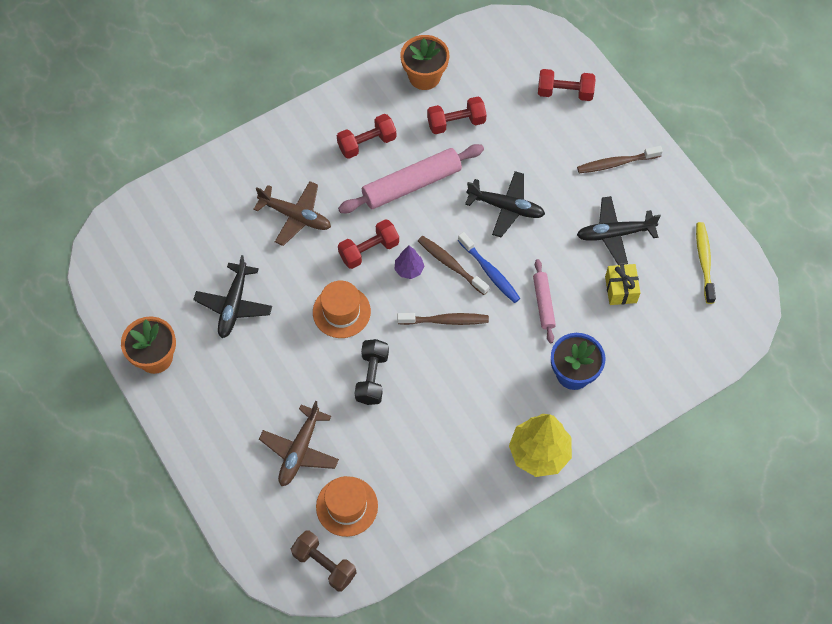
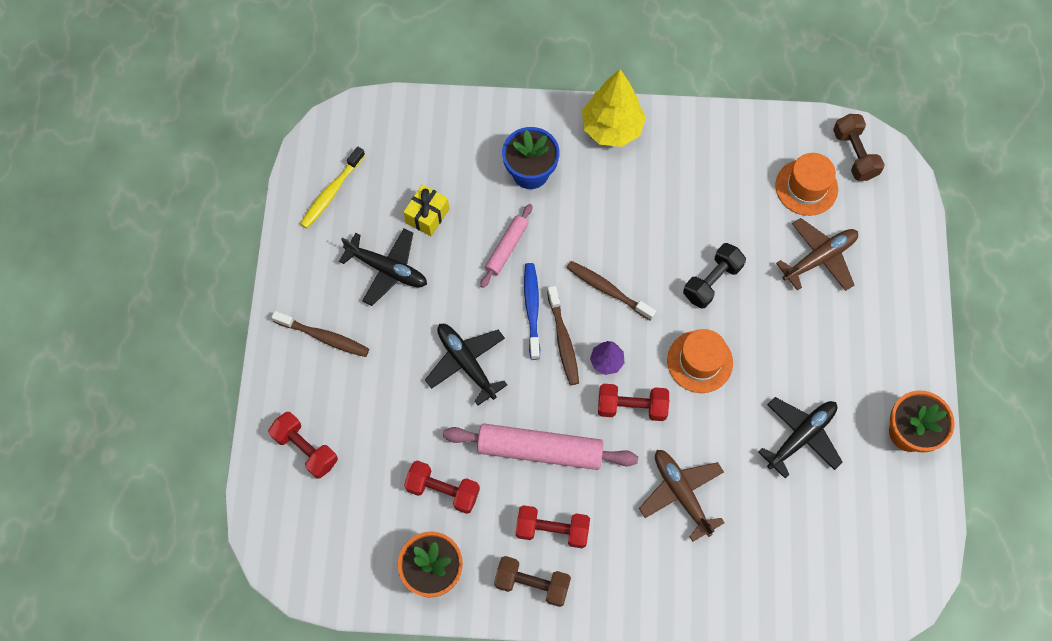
camera: 145 degrees left, 5 degrees up
none -> brown dumbbell [494,556,571,607]

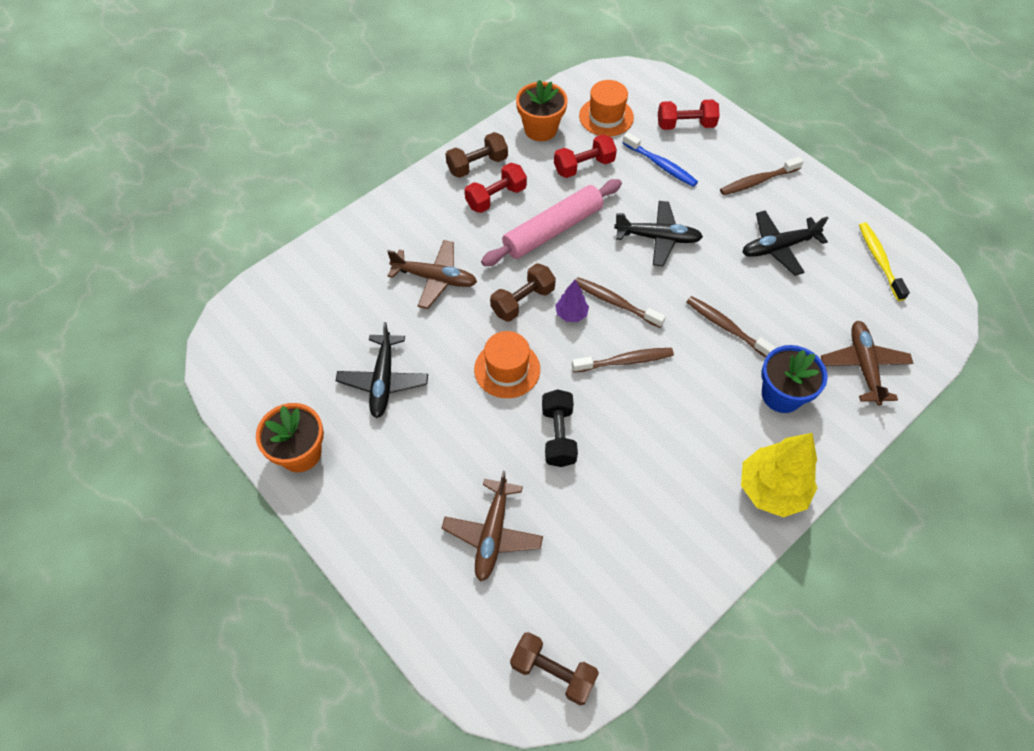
camera: 135 degrees right, 10 degrees down
yellow gift [403,184,449,236] -> none
pink rolling pin [480,204,533,288] -> brown toothbrush [687,296,776,357]
blue toothbrush [524,263,540,360] -> blue toothbrush moved to [622,132,698,187]
red dumbbell [598,384,669,421] -> brown dumbbell [490,263,556,322]
orange hat [775,153,838,216] -> orange hat moved to [579,80,634,137]
none -> brown plane [821,321,913,406]

